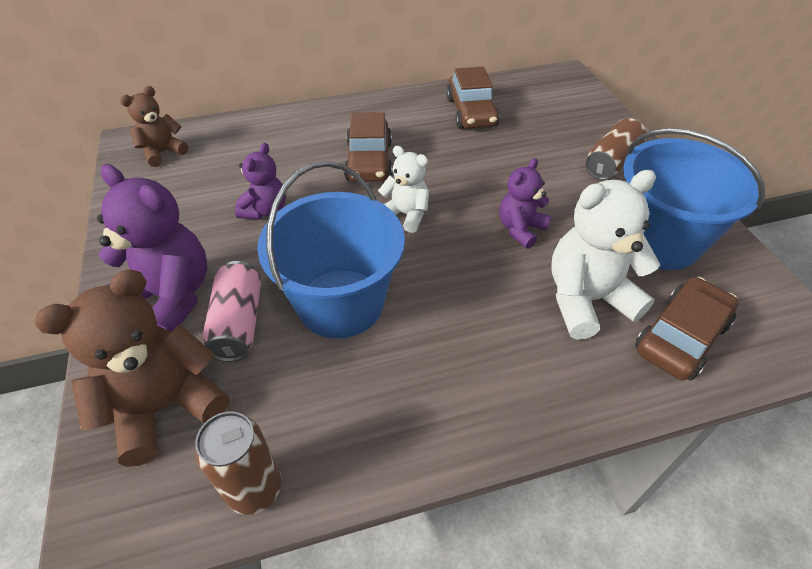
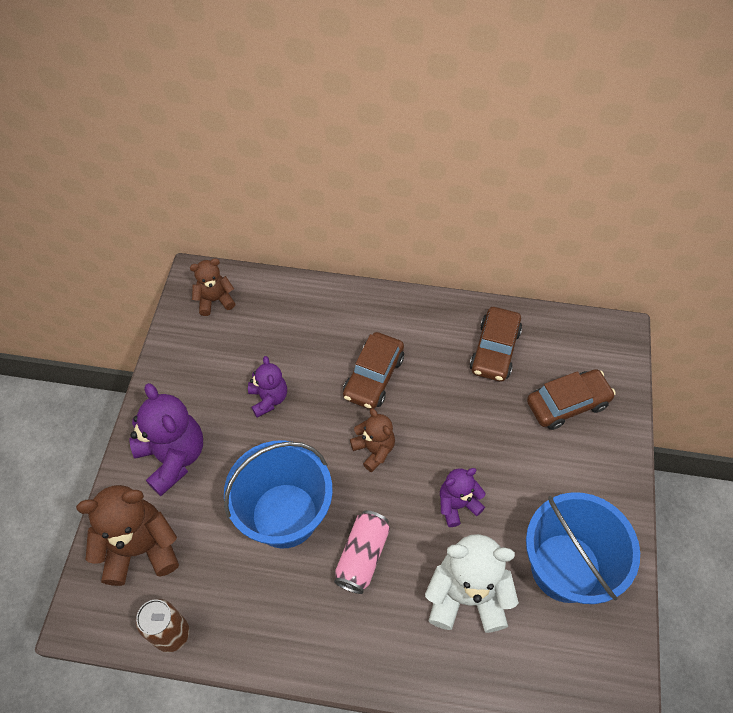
camera: 25 degrees right, 10 degrees up
pink can [202,261,261,362] -> pink can moved to [334,510,390,594]
purple teddy bear [235,143,286,219] -> purple teddy bear turned 60 degrees counterclockwise [248,356,287,418]
white teddy bear [378,146,429,233] -> brown teddy bear [350,408,395,472]
brown can [585,118,647,180] -> none
brown car [635,277,739,381] -> brown car moved to [527,369,616,430]

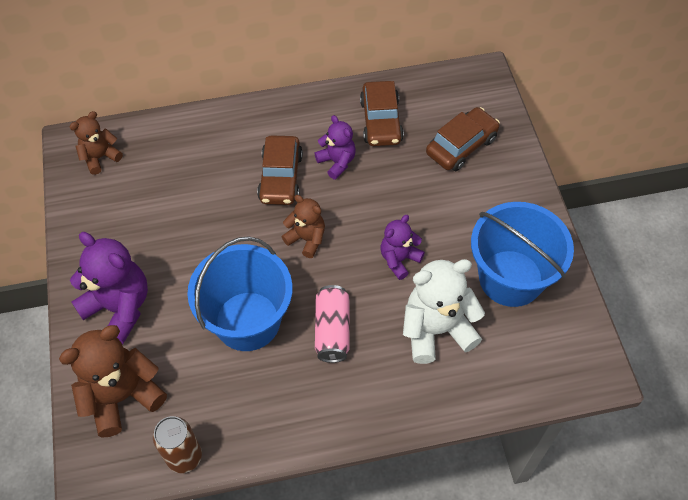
camera: 20 degrees left, 0 degrees up
purple teddy bear [248,356,287,418] -> purple teddy bear moved to [314,115,356,180]

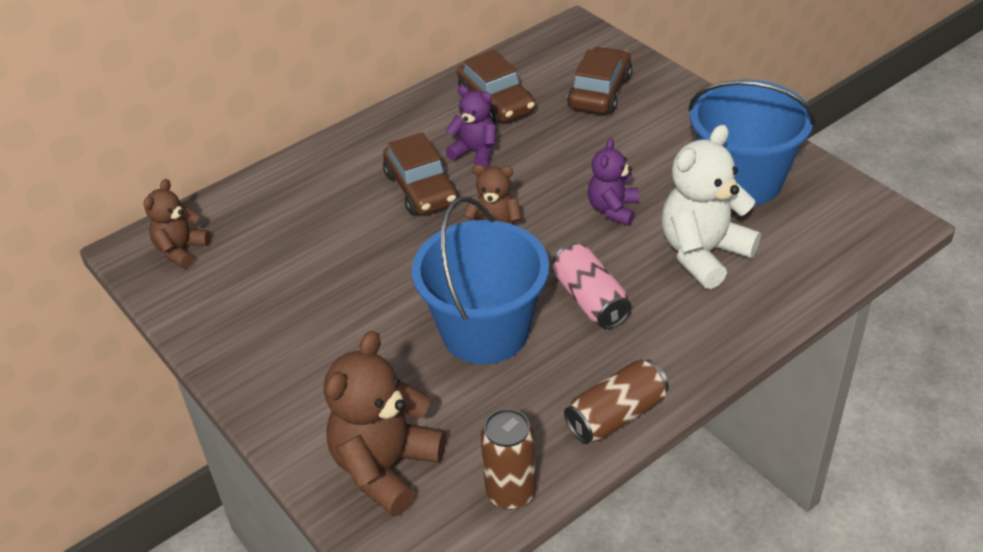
camera: 25 degrees left, 15 degrees down
purple teddy bear [70,232,148,344] -> none
none -> brown can [564,359,669,444]

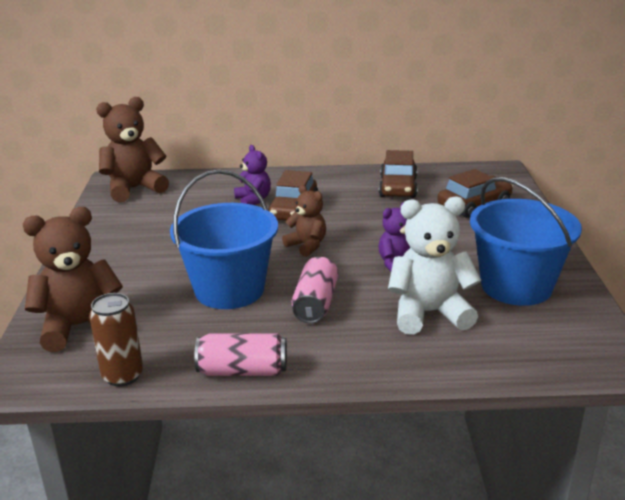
camera: 35 degrees right, 15 degrees down
brown teddy bear [143,179,211,268] -> brown teddy bear [96,97,169,202], size x1.71
purple teddy bear [446,86,496,167] -> purple teddy bear moved to [234,145,271,205]
brown can [564,359,669,444] -> pink can [194,333,287,376]

